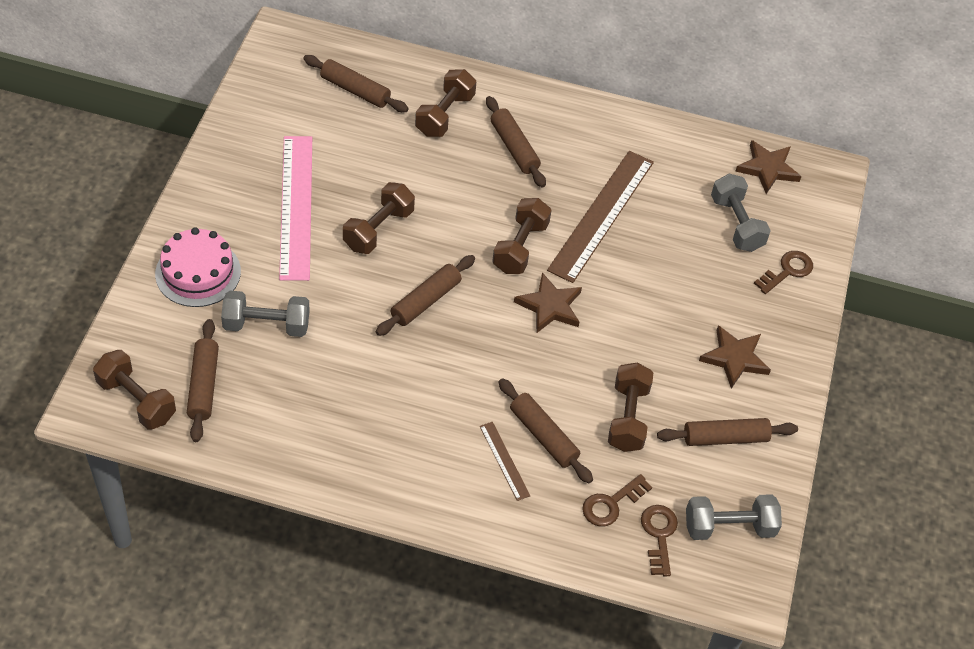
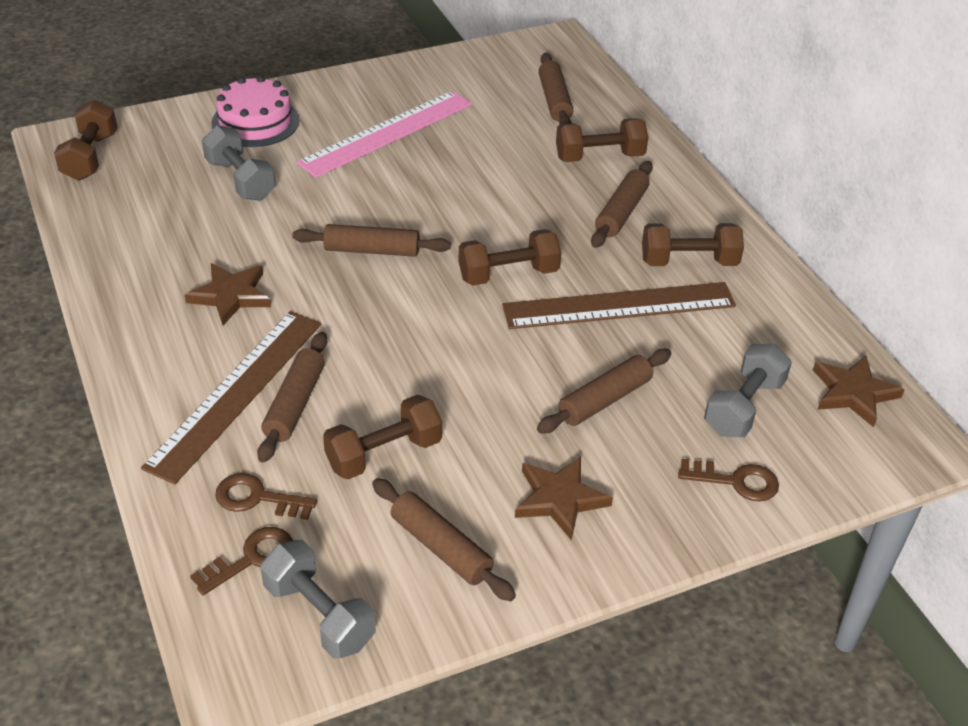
camera: 55 degrees right, 10 degrees down
brown rolling pin [187,319,219,442] -> brown rolling pin moved to [537,349,671,433]
brown dumbbell [343,182,415,254] -> brown dumbbell moved to [642,223,744,266]
brown ruler [480,422,530,501] -> brown ruler [141,311,321,484], size x2.22
brown star [514,272,582,333] -> brown star moved to [185,263,271,325]

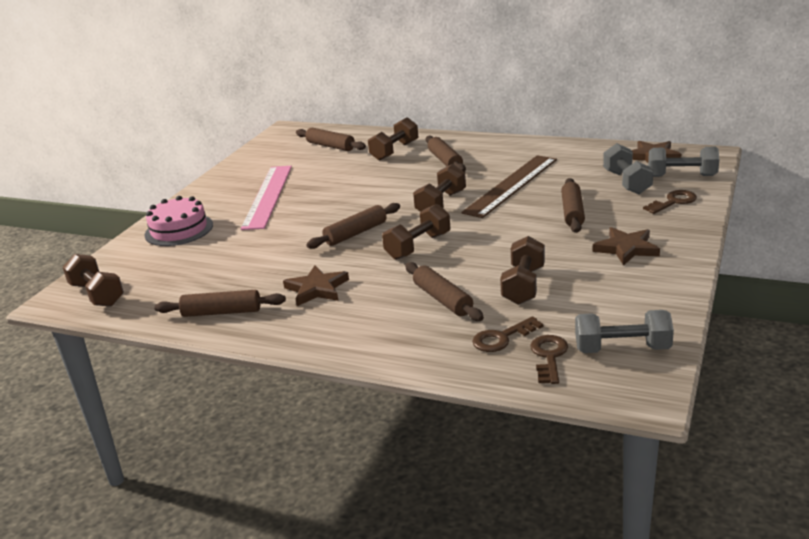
camera: 40 degrees left, 15 degrees down
brown ruler [141,311,321,484] -> none
grey dumbbell [202,125,276,201] -> grey dumbbell moved to [648,147,719,177]
brown rolling pin [372,478,516,601] -> brown rolling pin moved to [154,290,286,317]
brown dumbbell [642,223,744,266] -> brown dumbbell moved to [382,204,450,260]

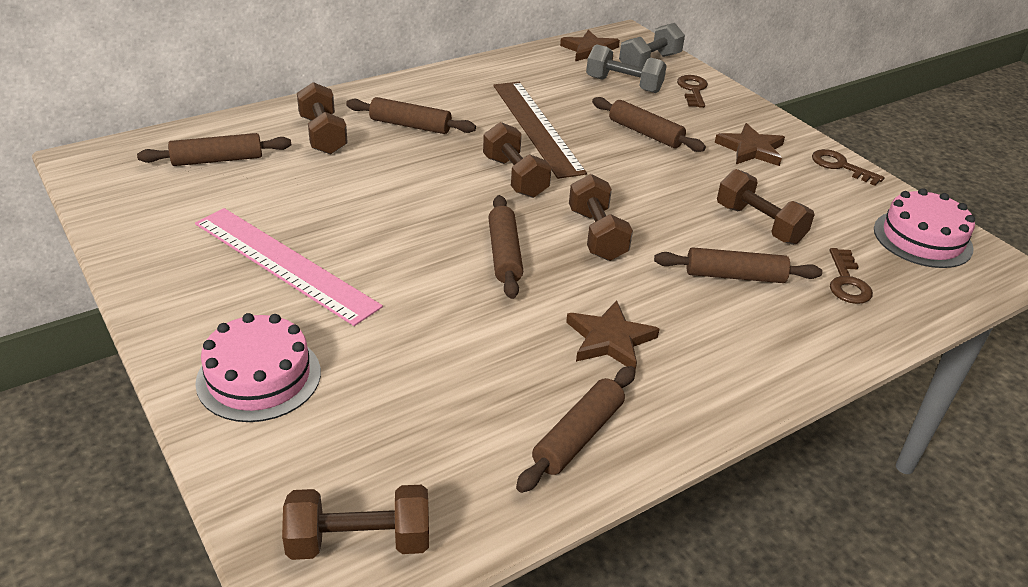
camera: 60 degrees left, 10 degrees up
brown key [530,335,568,384] -> brown key moved to [812,149,884,186]
grey dumbbell [575,310,674,353] -> pink cake [874,188,975,268]

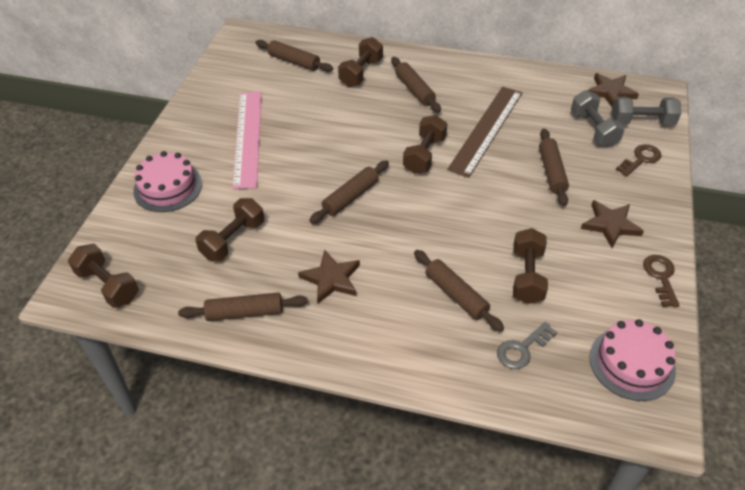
camera: 50 degrees right, 10 degrees up
brown dumbbell [569,174,633,261] -> brown dumbbell moved to [195,198,264,261]
brown key [830,248,873,304] -> grey key [497,322,557,369]

